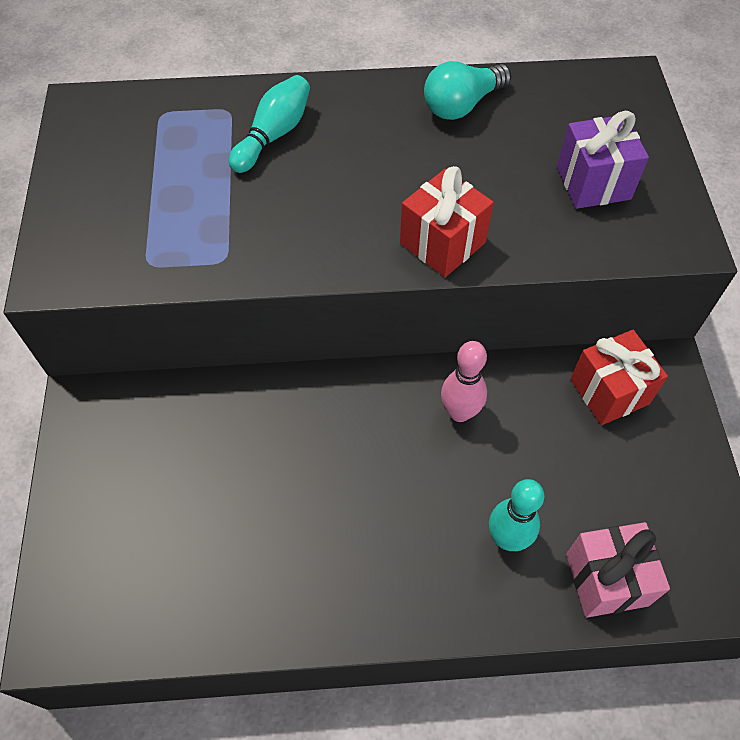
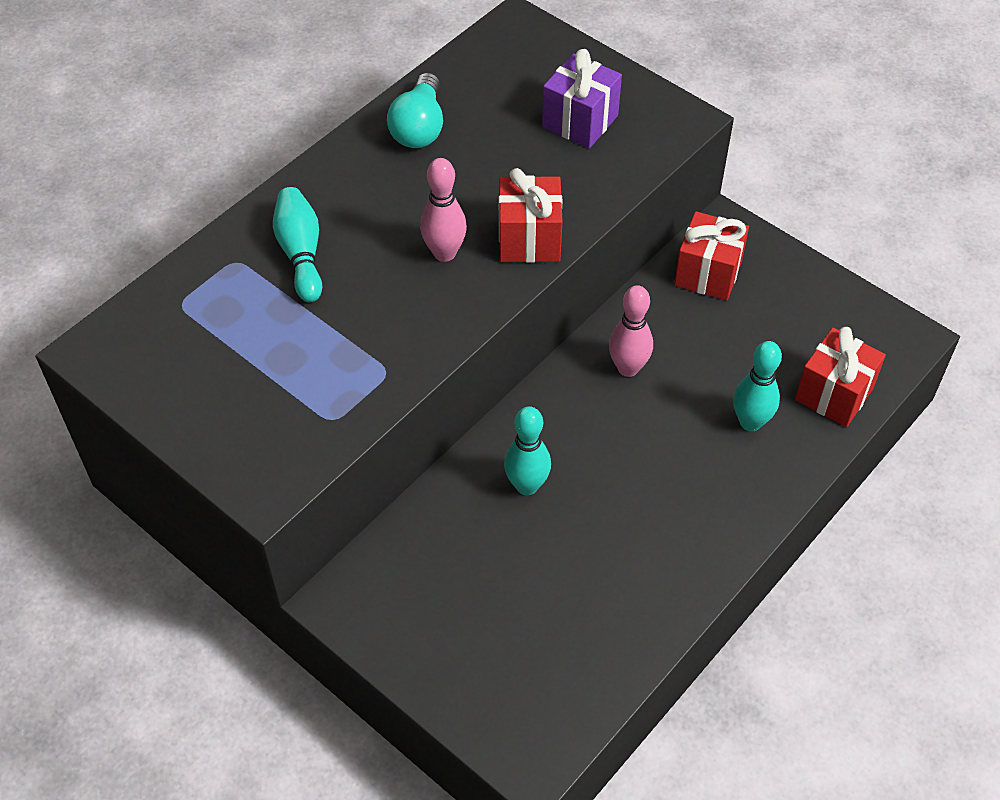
camera: 45 degrees left, 5 degrees down
pink gift [566,522,670,618] -> red gift [795,327,886,427]
none -> pink bowling pin [420,158,467,262]
none -> turquoise bowling pin [504,406,551,495]

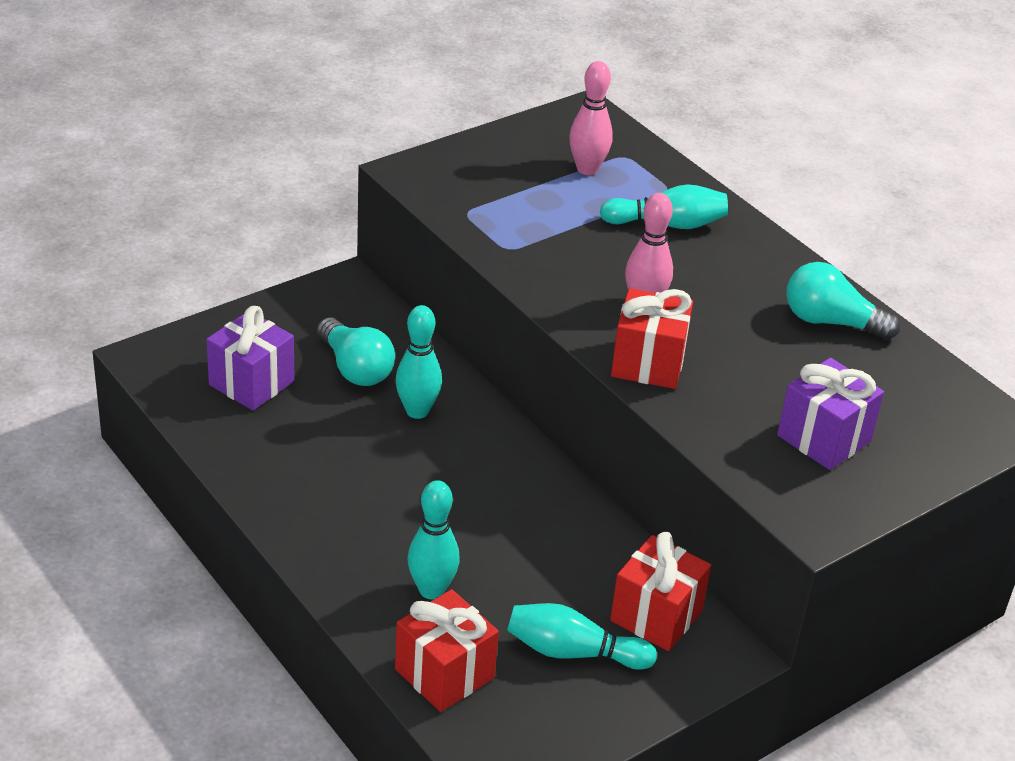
camera: 100 degrees right, 15 degrees down
pink bowling pin [609,285,653,377] -> pink bowling pin moved to [569,61,613,175]
none -> purple gift [206,306,295,411]
none -> turquoise light bulb [317,317,395,386]
none -> turquoise bowling pin [507,603,657,670]

